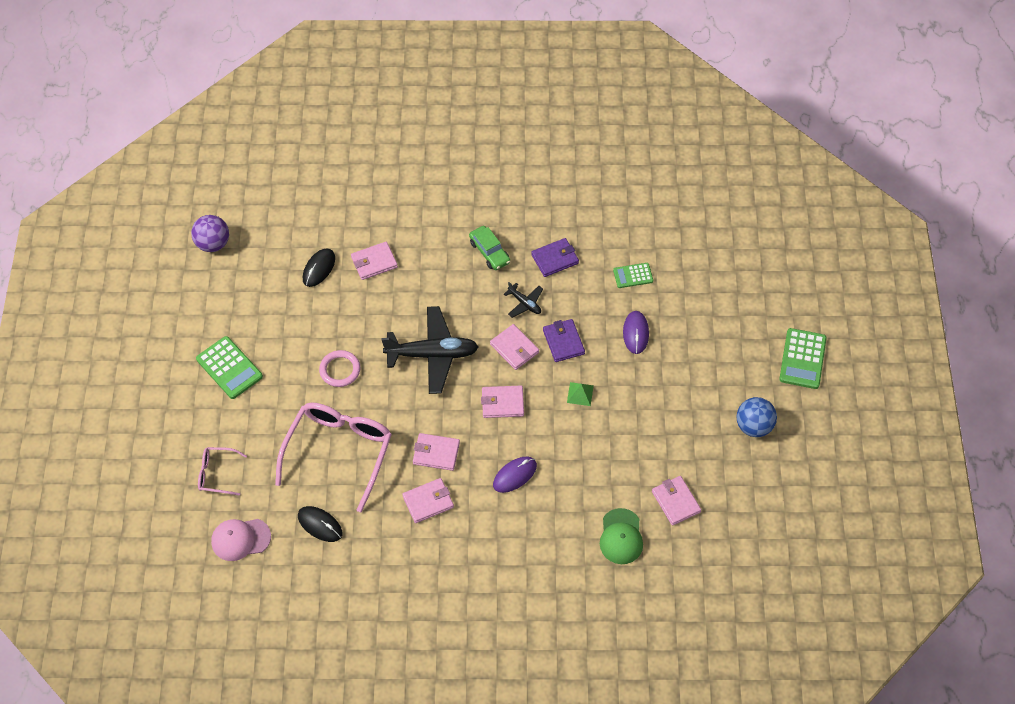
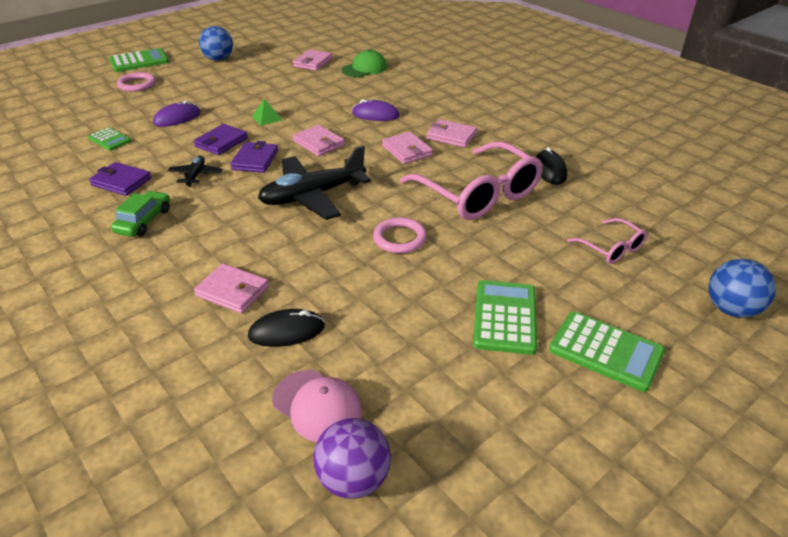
camera: 130 degrees left, 20 degrees down
pink cap [211,519,271,561] -> pink cap moved to [272,370,362,442]
pink glasses [275,403,392,512] -> pink glasses turned 105 degrees counterclockwise [400,141,543,220]
black plane [381,306,478,394] -> black plane turned 75 degrees counterclockwise [258,145,371,220]
pink wallet [490,324,539,370] -> purple wallet [230,141,278,173]
none -> pink ring [117,72,156,92]
none -> green calculator [549,311,665,392]
none -> blue ball [708,259,776,318]

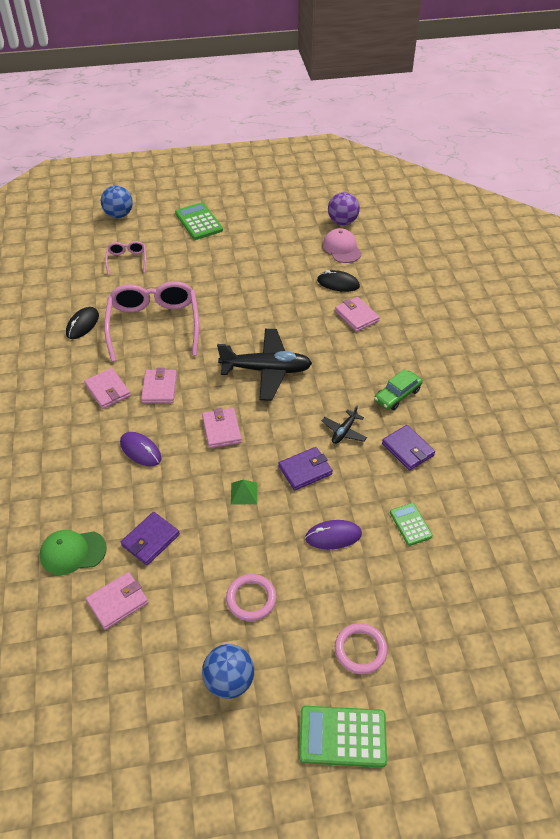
camera: 150 degrees left, 10 degrees up
purple wallet [230,141,278,173] -> purple wallet moved to [121,512,180,565]
pink ring [373,217,427,253] -> pink ring moved to [226,574,276,621]
green calculator [473,280,537,355] -> none

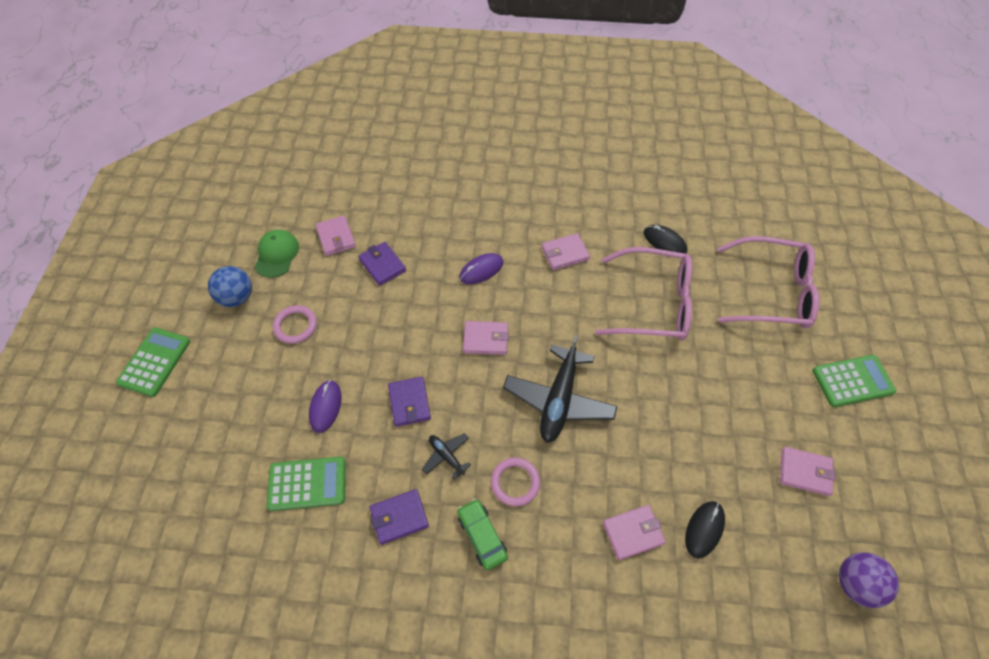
camera: 105 degrees right, 10 degrees up
green cap [40,530,107,575] -> green cap moved to [255,230,299,278]
blue ball [101,186,133,218] -> none
pink glasses [105,241,146,275] -> pink glasses [717,236,819,328], size x2.08
pink wallet [141,368,177,403] -> pink wallet moved to [780,447,836,496]
green pyramid [231,480,257,505] -> none
pink cap [323,228,362,263] -> none
pink ring [335,623,387,674] -> pink ring moved to [491,457,540,507]
green calculator [390,503,433,546] -> green calculator [267,456,346,511], size x1.64

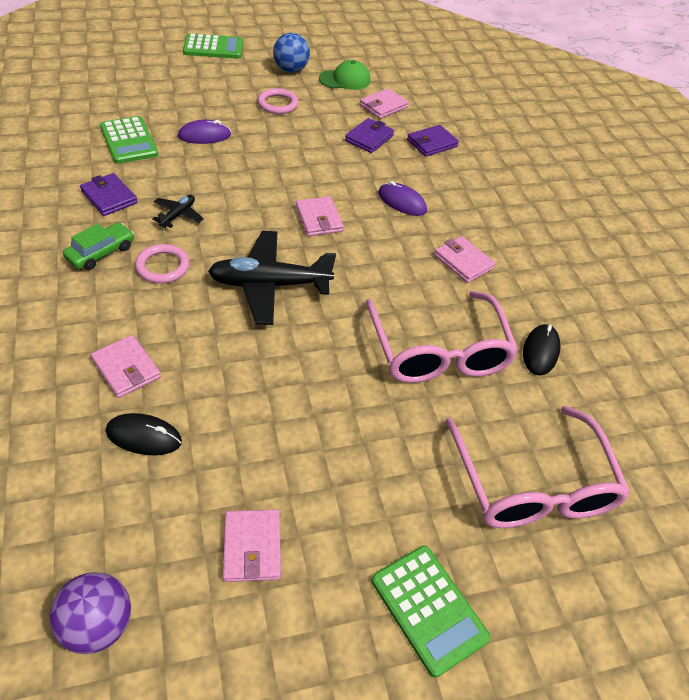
camera: 65 degrees right, 10 degrees down
purple wallet [388,377,431,427] -> purple wallet moved to [407,125,459,157]

